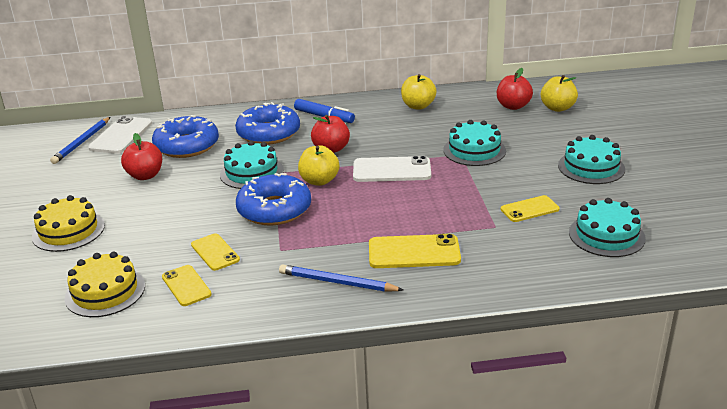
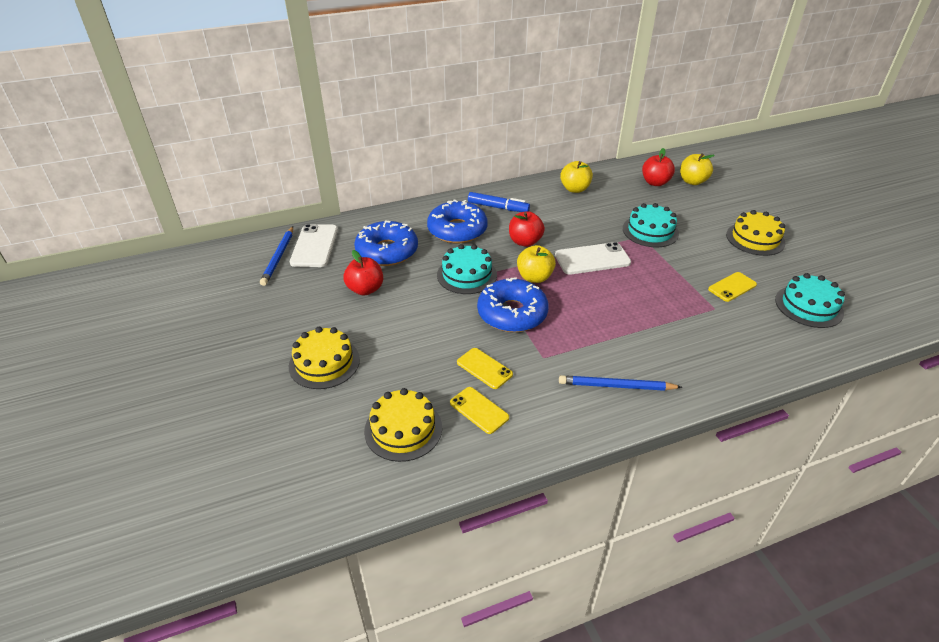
camera: 15 degrees left, 10 degrees up
yellow phone [369,234,461,268] -> none
turquoise cake [558,135,625,184] -> yellow cake [726,210,786,256]

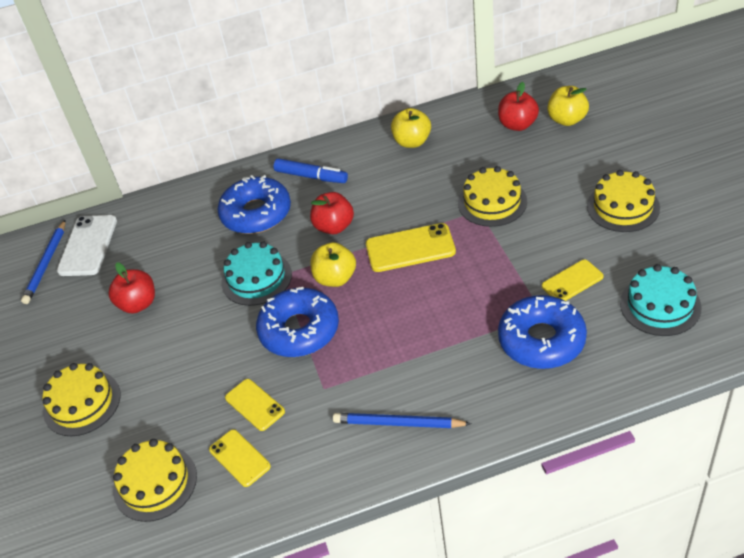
camera: 10 degrees right, 5 degrees up
blue donut [354,220,418,266] -> blue donut moved to [498,295,587,369]
white phone [555,242,631,275] -> yellow phone [366,223,456,272]
turquoise cake [623,203,679,247] -> yellow cake [458,166,527,227]

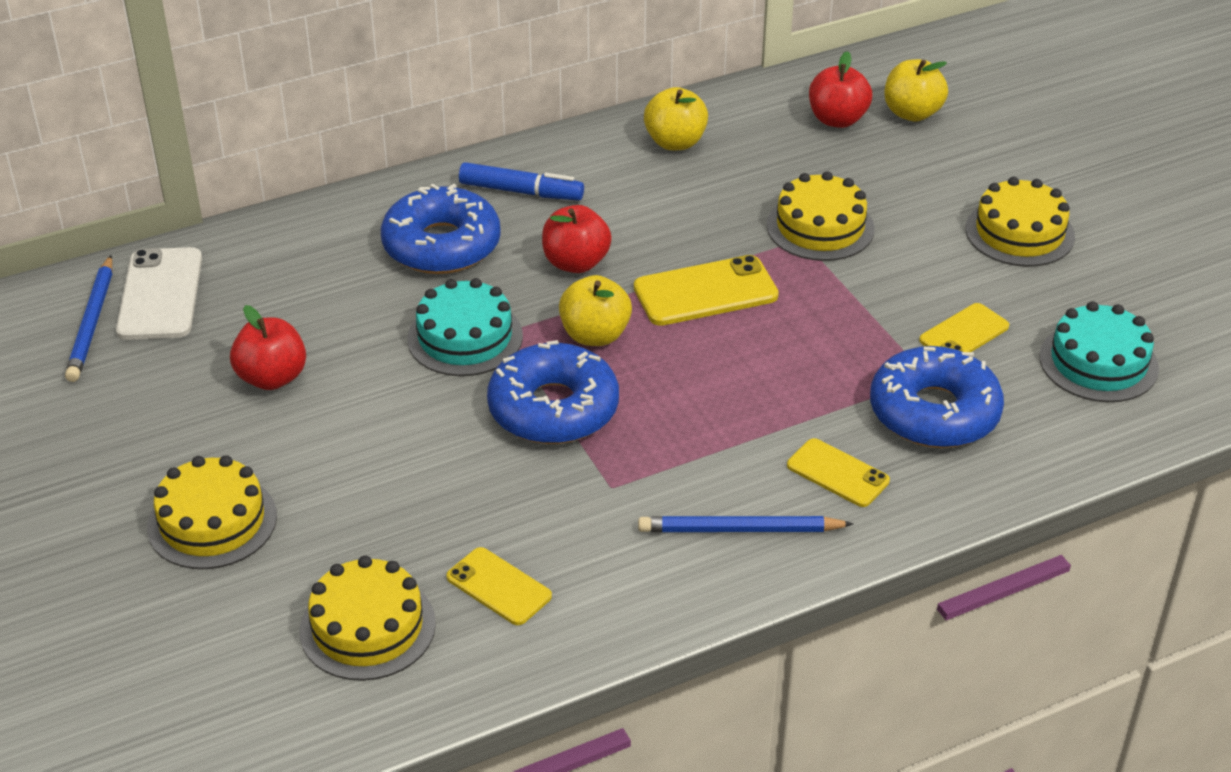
camera: 15 degrees left, 5 degrees down
yellow phone [225,379,285,431] -> yellow phone moved to [787,438,890,507]

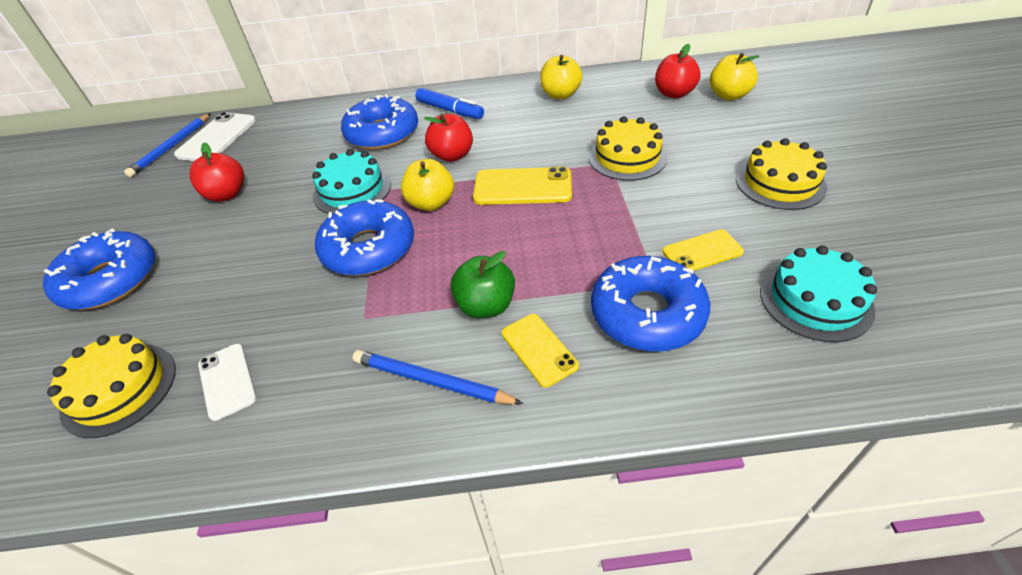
camera: 25 degrees right, 5 degrees up
yellow cake [147,455,277,569] -> blue donut [43,229,155,310]
yellow phone [446,547,552,625] -> white phone [198,344,257,421]
none -> green apple [450,251,515,318]

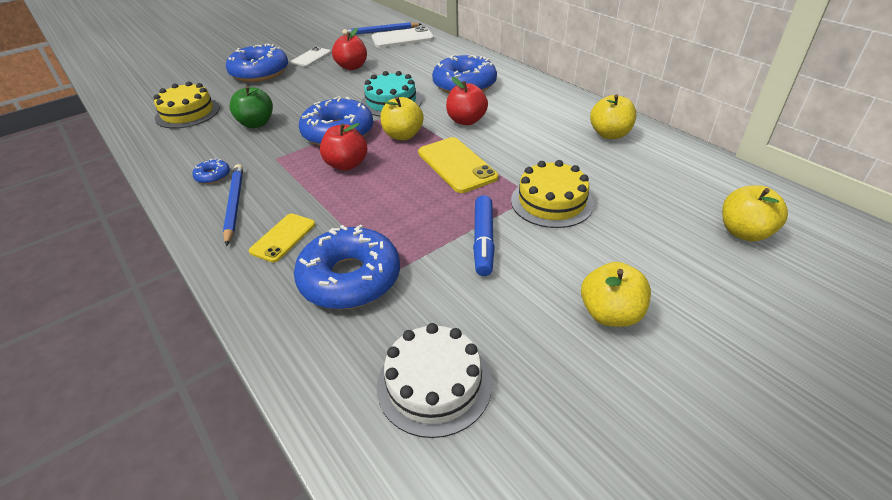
camera: 55 degrees right, 5 degrees down
white phone [198,344,257,421] -> white phone moved to [291,47,331,67]
blue marker [415,88,484,119] -> blue marker moved to [473,195,495,276]
green apple [450,251,515,318] -> green apple moved to [229,86,273,128]
red apple [655,44,701,98] -> red apple moved to [320,123,367,171]
yellow phone [662,229,744,271] -> none
yellow cake [736,138,827,210] -> yellow apple [581,262,651,327]
turquoise cake [760,245,877,342] -> white cake [377,323,492,438]
none -> blue donut [192,158,230,184]

